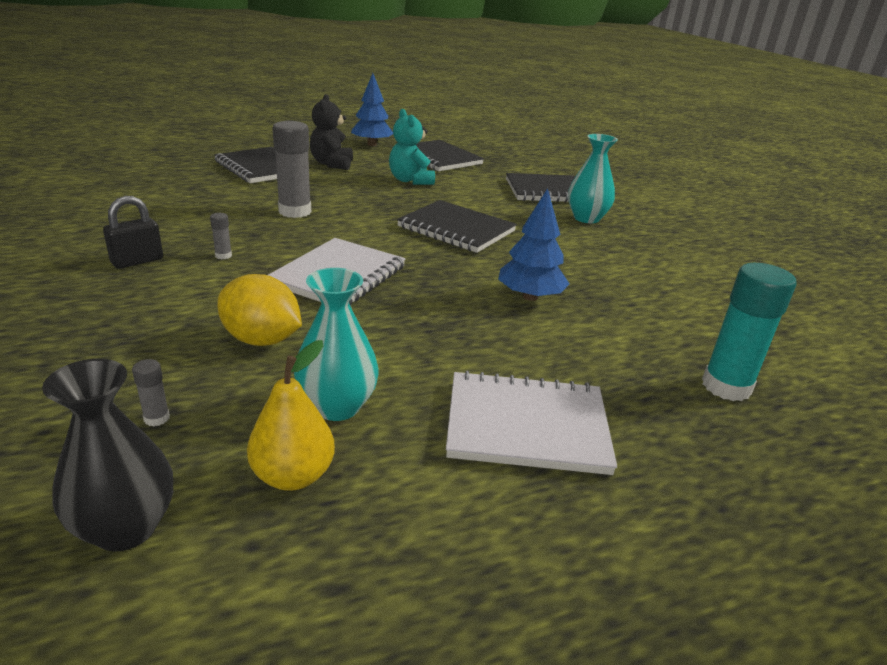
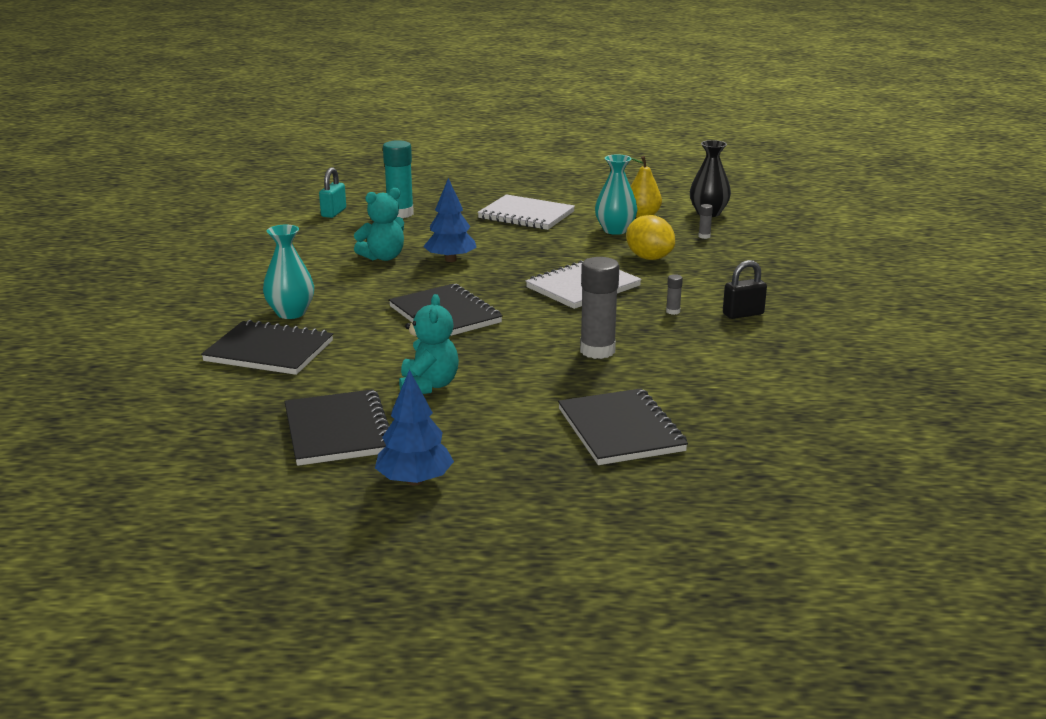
camera: 155 degrees left, 5 degrees down
black teddy bear [310,94,353,170] -> none
none -> turquoise padlock [319,167,346,218]
none -> turquoise teddy bear [354,188,404,261]

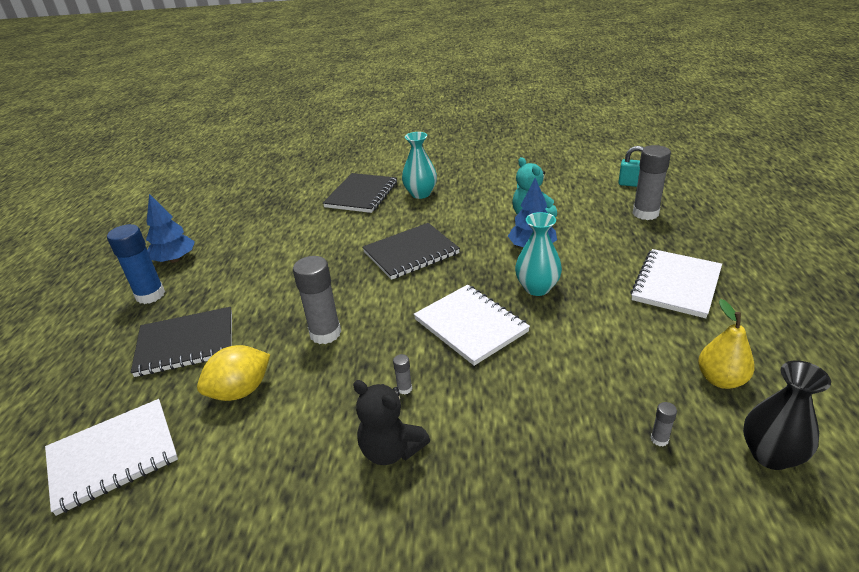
camera: 95 degrees right, 10 degrees up
black notebook [284,389,389,466] -> none
turquoise glue stick [383,140,414,218] -> grey glue stick [632,145,671,220]
turquoise teddy bear [399,294,459,394] -> none
turquoise vase [595,154,637,235] -> turquoise vase moved to [515,212,562,296]
yellow lemon [626,215,675,260] -> yellow lemon moved to [197,345,270,401]
black padlock [723,260,767,319] -> black teddy bear [353,380,430,465]
none -> white notebook [45,399,178,516]
none -> blue glue stick [107,224,165,304]

